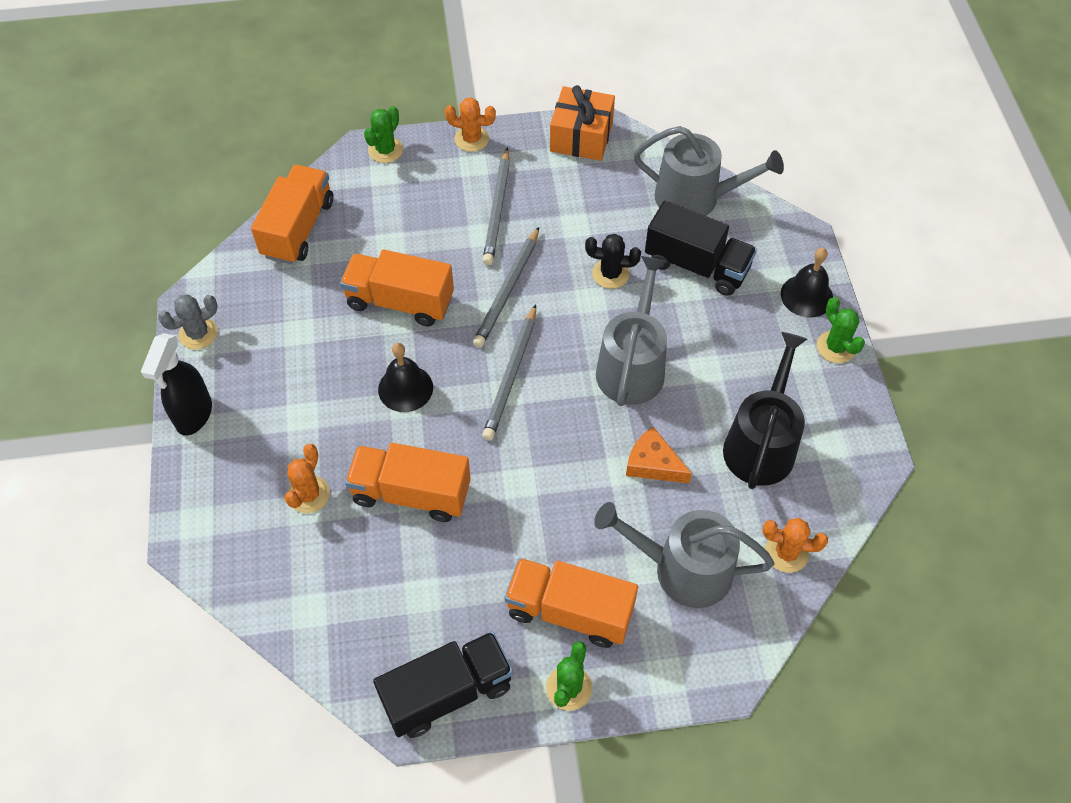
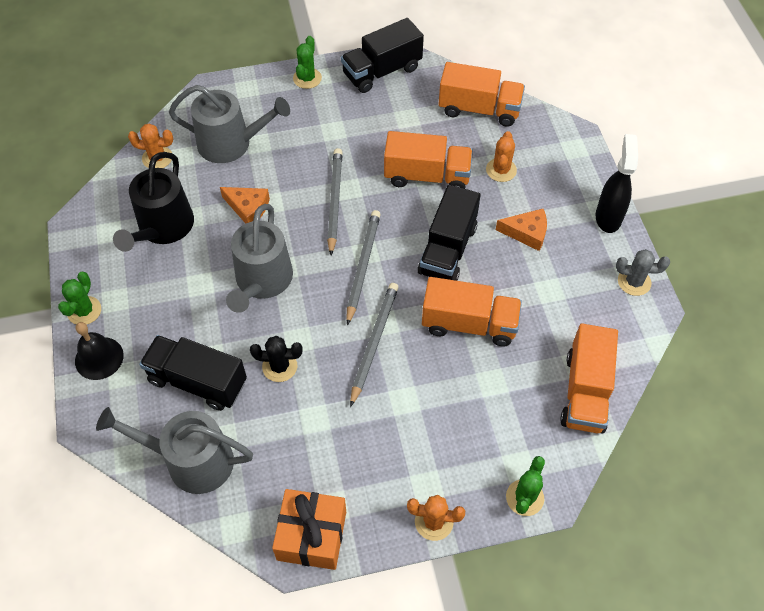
camera: 175 degrees right, 0 degrees up
grey cactus [158,294,218,350] -> grey cactus turned 45 degrees clockwise [616,249,670,296]
black bell [378,343,433,412] -> black truck [418,185,481,281]
grey pencil [482,147,510,265] -> grey pencil moved to [327,148,342,255]
orange truck [505,558,638,648] -> orange truck moved to [438,62,525,127]
green cactus [817,297,865,363] -> green cactus turned 45 degrees clockwise [58,272,101,325]
none -> orange cheese [496,209,547,251]

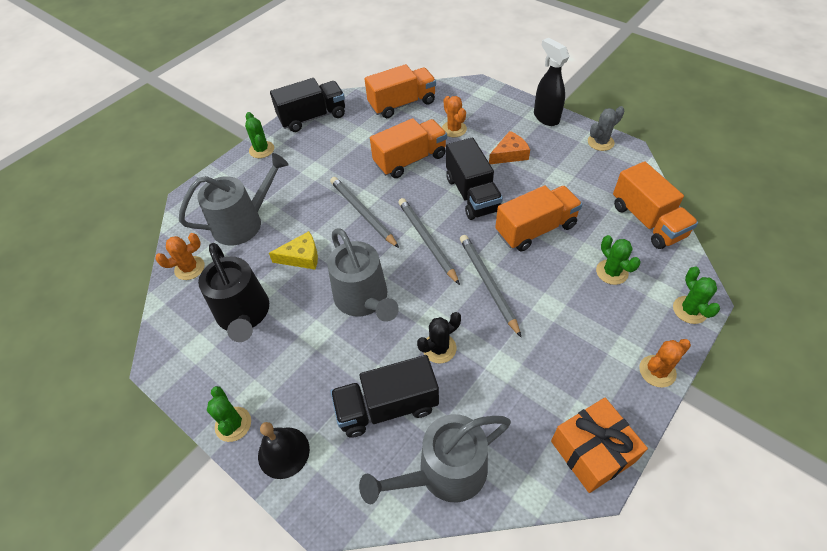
camera: 35 degrees left, 5 degrees down
orange cheese [220,187,270,224] -> yellow cheese [269,231,318,269]
black truck [341,18,424,93] -> black truck turned 135 degrees counterclockwise [270,78,345,132]
none -> green cactus [596,235,641,285]

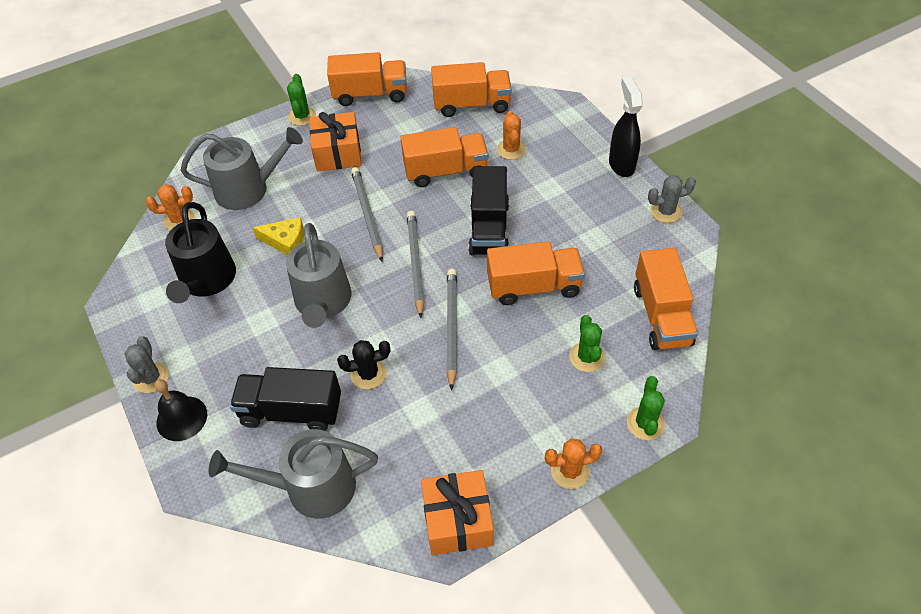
camera: 20 degrees right, 0 degrees up
green cactus [207,386,251,442] -> grey cactus [124,336,169,393]
black truck [270,78,345,132] -> orange truck [327,52,407,106]
orange cheese [489,131,530,164] -> none
none -> orange gift [310,112,362,172]

